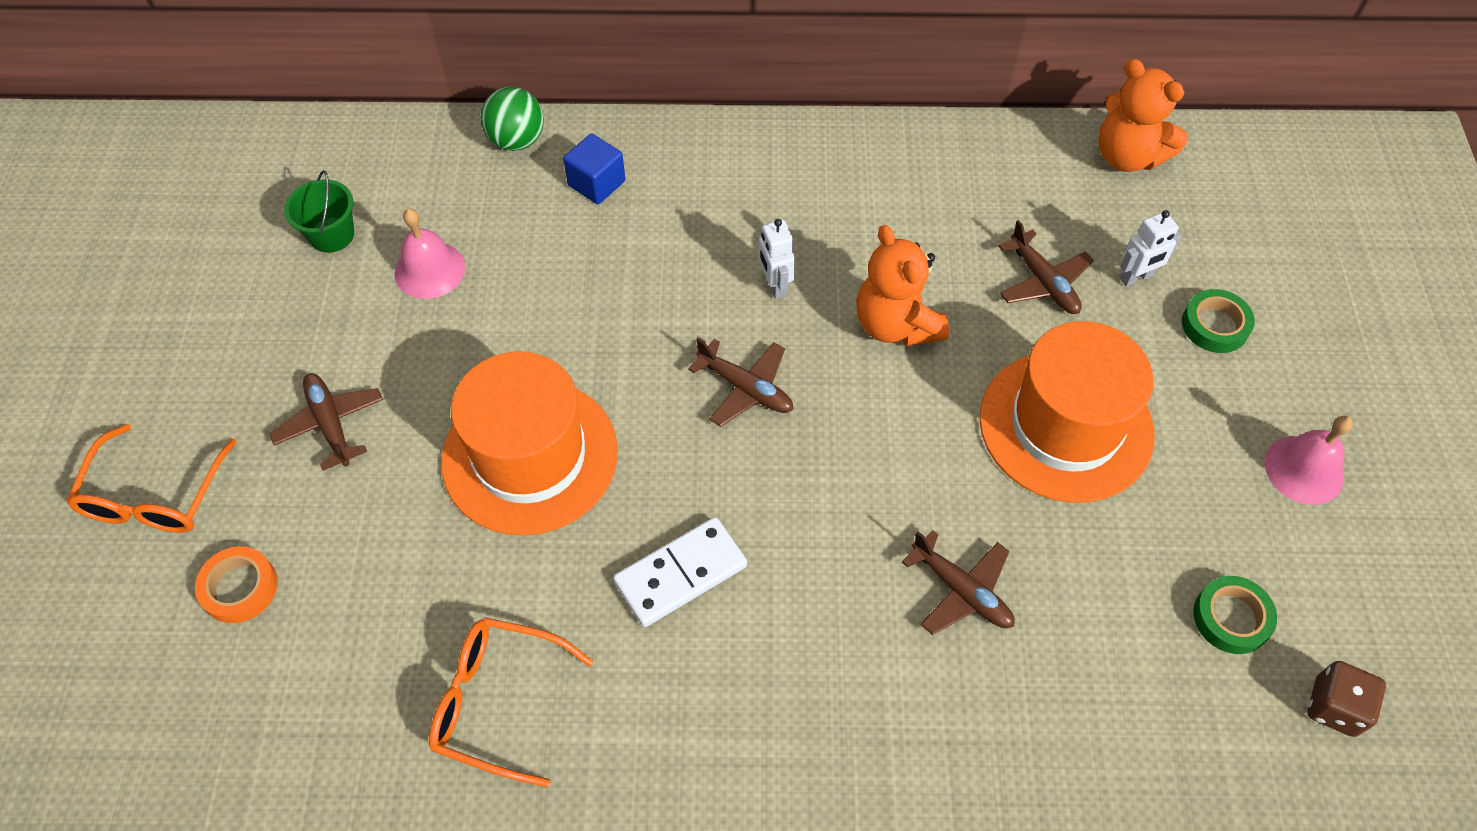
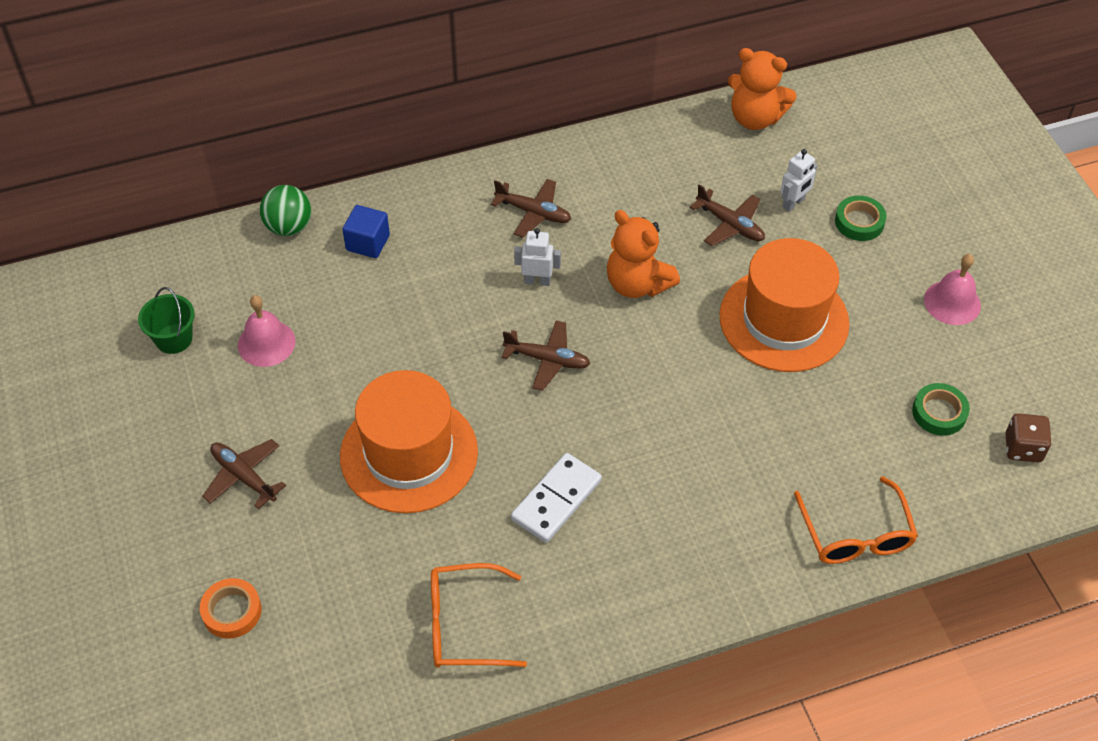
camera: 20 degrees left, 5 degrees down
orange glasses [66,424,237,533] -> orange glasses moved to [794,476,918,564]
white robot [758,219,795,299] -> white robot turned 135 degrees clockwise [514,228,561,286]
brown plane [902,530,1015,635] -> brown plane moved to [491,179,571,238]

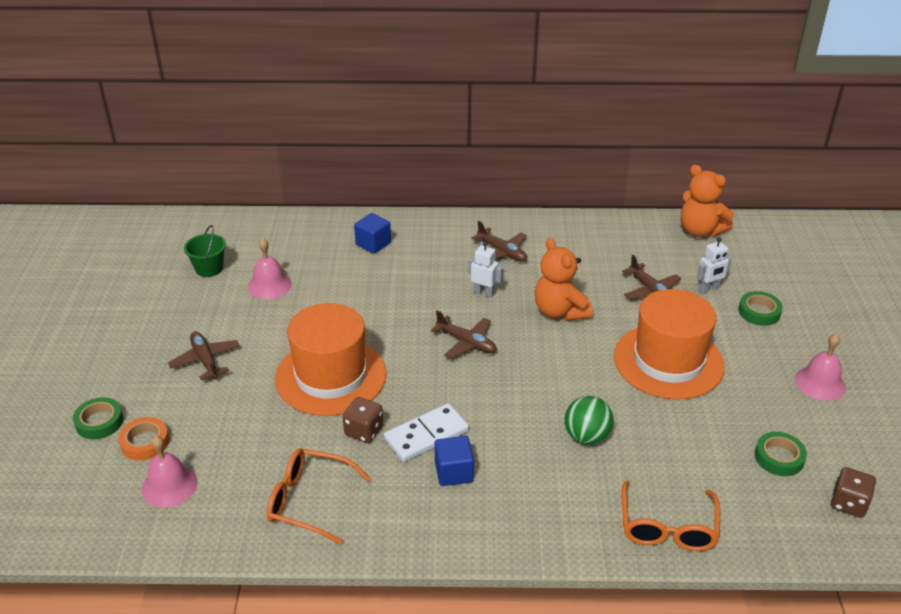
camera: 20 degrees right, 15 degrees down
green ball [260,185,311,236] -> green ball moved to [565,396,614,445]
none -> green tape [73,397,124,439]
none -> pink bell [142,436,198,508]
none -> brown dice [343,397,383,443]
none -> blue cube [435,436,474,486]

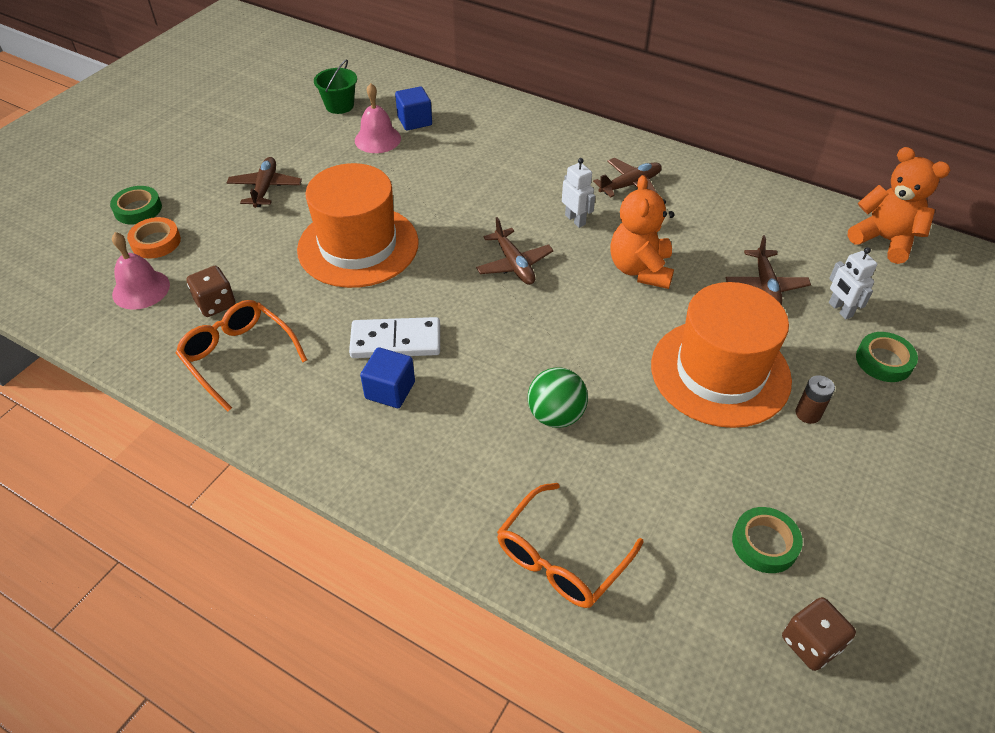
camera: 30 degrees right, 10 degrees up
brown dice [343,397,383,443] -> brown dice moved to [186,266,236,317]
blue cube [354,213,391,254] -> blue cube moved to [395,86,432,131]
brown plane [471,221,527,262] -> brown plane turned 105 degrees counterclockwise [593,158,662,197]
orange teddy bear [681,165,734,237] -> orange teddy bear turned 150 degrees clockwise [848,147,950,264]
white robot [697,237,732,293] -> white robot turned 60 degrees clockwise [829,247,877,319]
pink bell [795,333,846,401] -> none
none -> brown battery [796,375,835,424]

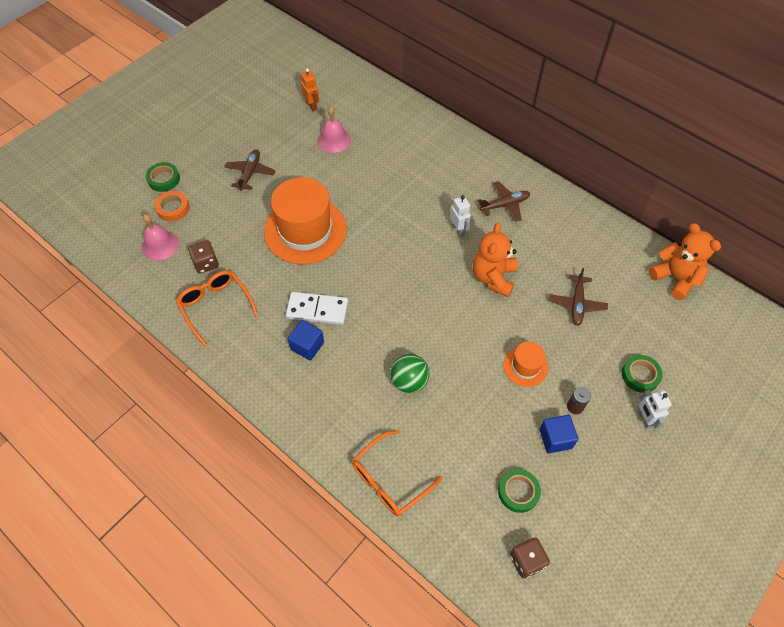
camera: 10 degrees right, 10 degrees up
green bucket [314,59,357,114] -> orange robot [301,68,319,111]
blue cube [395,86,432,131] -> blue cube moved to [539,415,578,453]
brown plane [476,217,554,285] -> none
orange hat [651,282,792,428] -> orange hat [504,342,548,387], size x0.48
white robot [829,247,877,319] -> white robot moved to [638,390,672,429]

